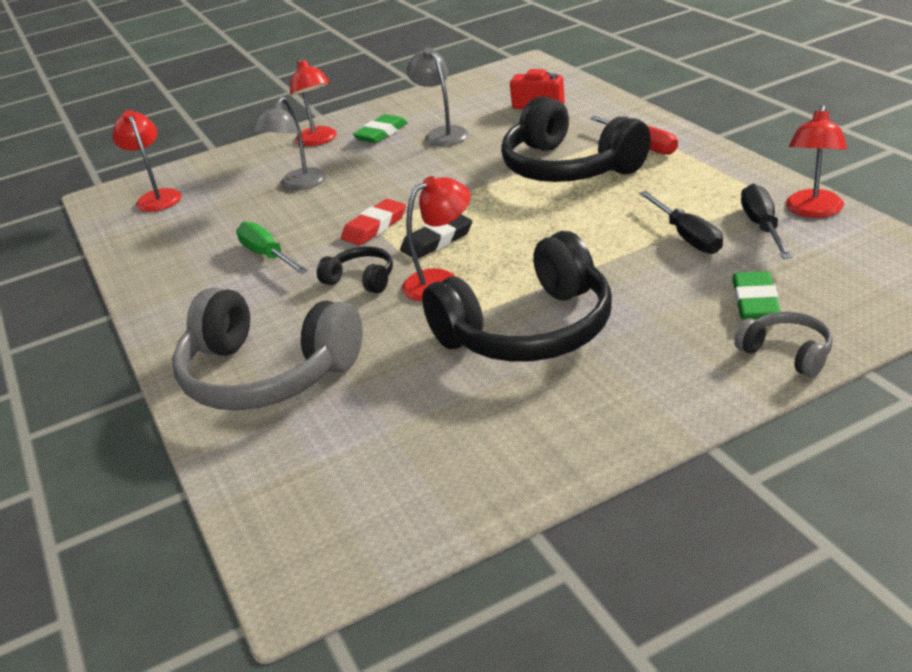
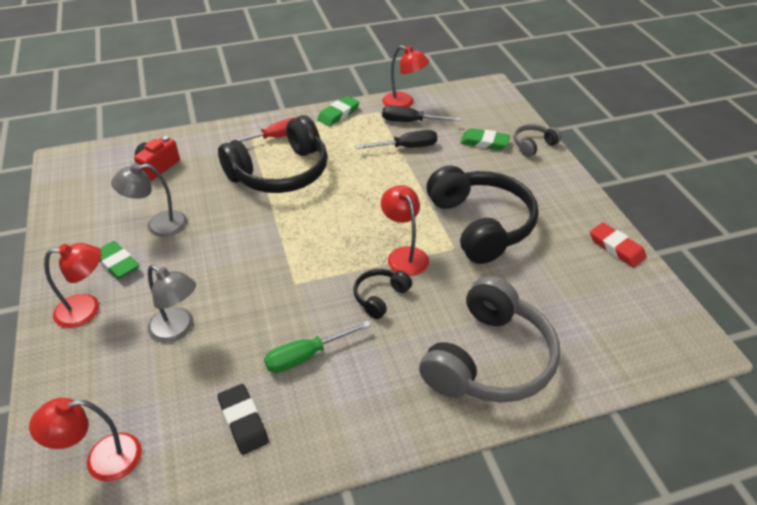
camera: 85 degrees left, 10 degrees up
red eraser [341,199,406,245] -> red eraser moved to [590,223,647,267]
black eraser [400,215,472,259] -> black eraser moved to [217,384,269,455]
none -> green eraser [317,96,359,126]

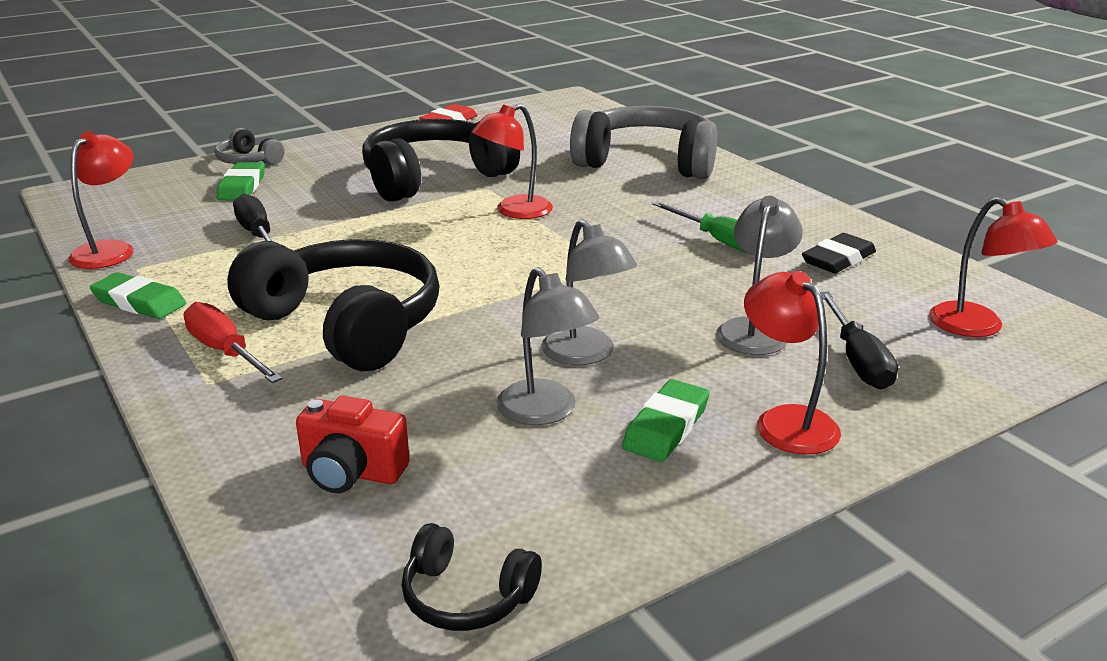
camera: 105 degrees left, 15 degrees down
black headphones [353,269,412,319] -> black headphones moved to [402,523,542,631]
black screwdriver [382,106,461,122] -> black screwdriver moved to [820,292,898,389]
none -> grey lamp [541,219,637,365]

